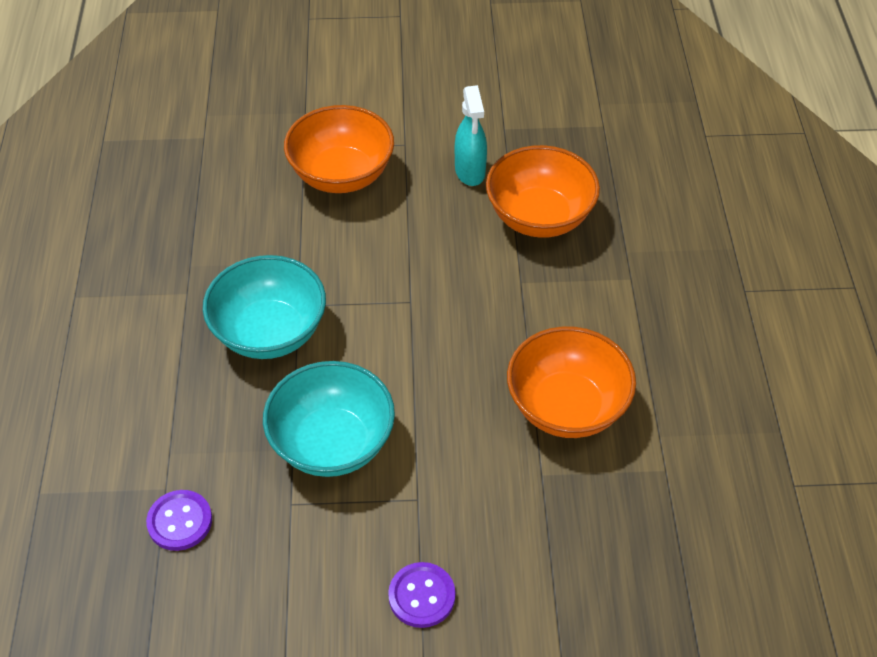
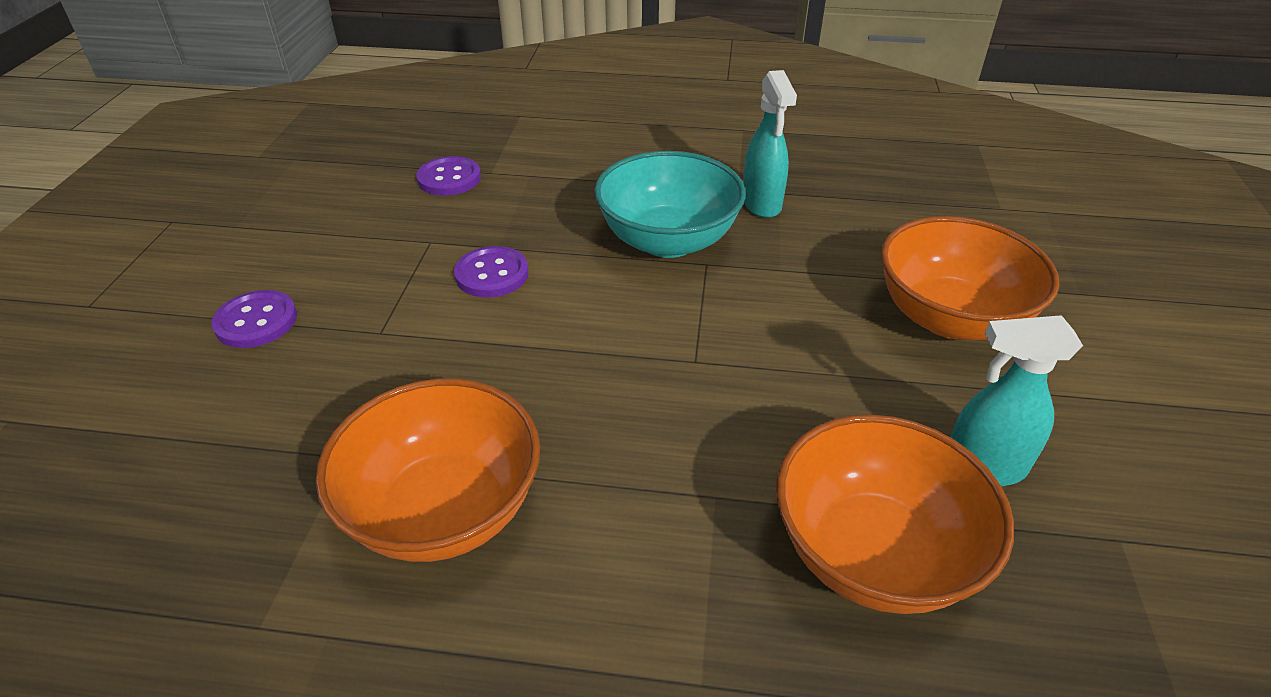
camera: 100 degrees right, 10 degrees down
turquoise bowl [263,361,395,477] -> purple button [454,246,529,298]
none -> turquoise spray bottle [743,70,797,218]

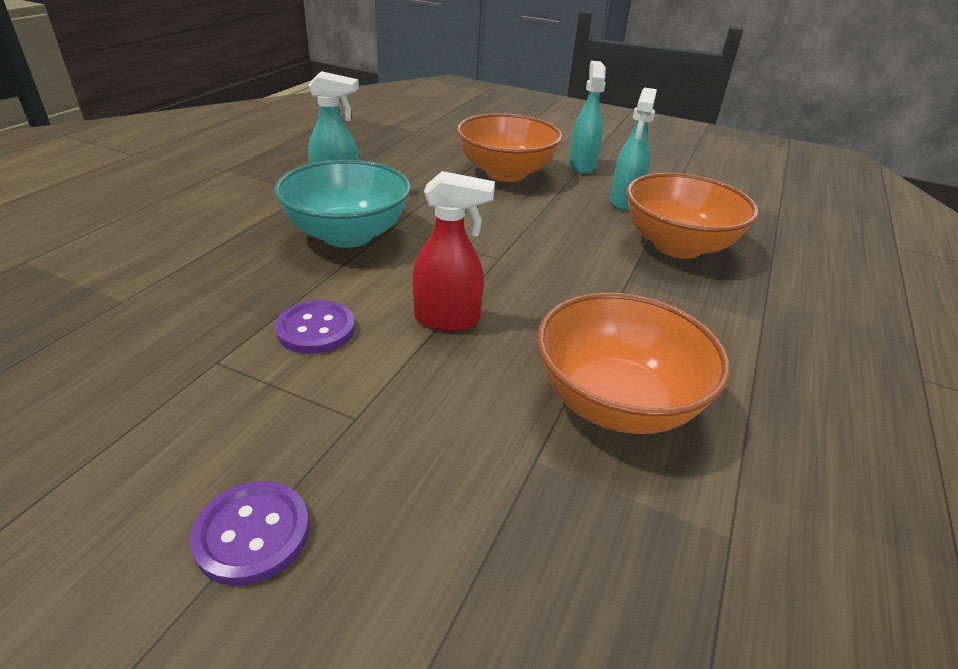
camera: 75 degrees left, 5 degrees down
purple button [416,156,481,196] -> none
none -> red spray bottle [413,171,495,331]
none -> turquoise spray bottle [569,61,606,174]

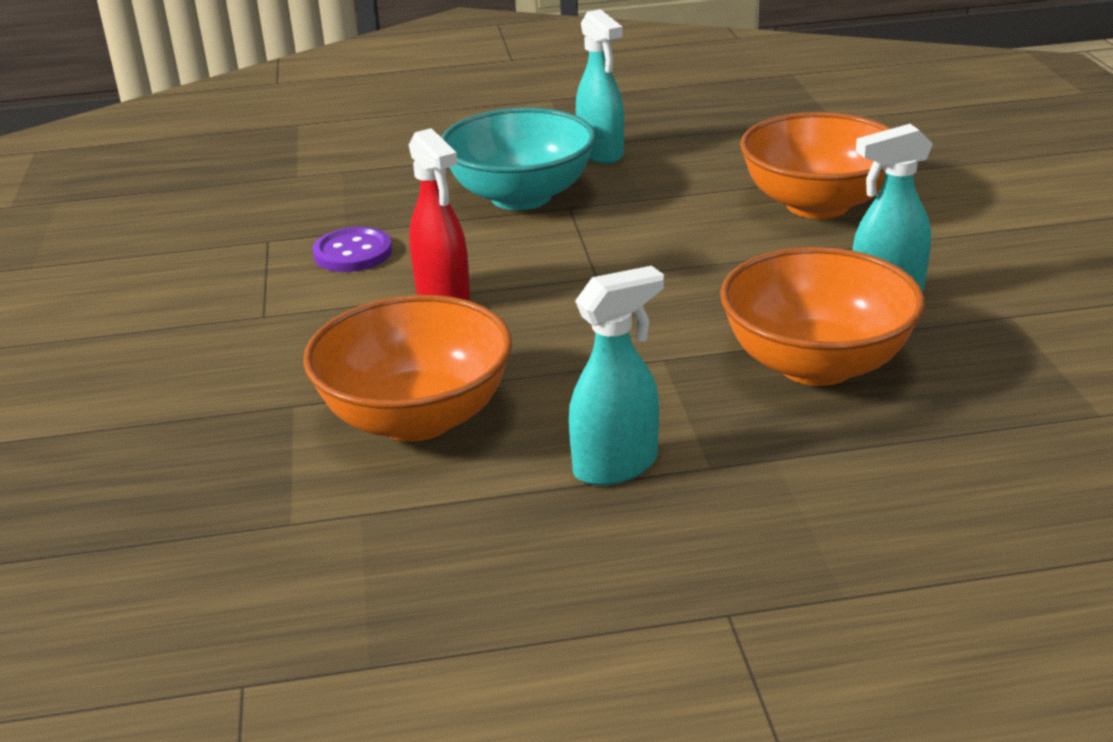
camera: 60 degrees right, 5 degrees down
purple button [190,481,310,586] -> none
turquoise spray bottle [569,61,606,174] -> turquoise spray bottle moved to [569,266,664,486]

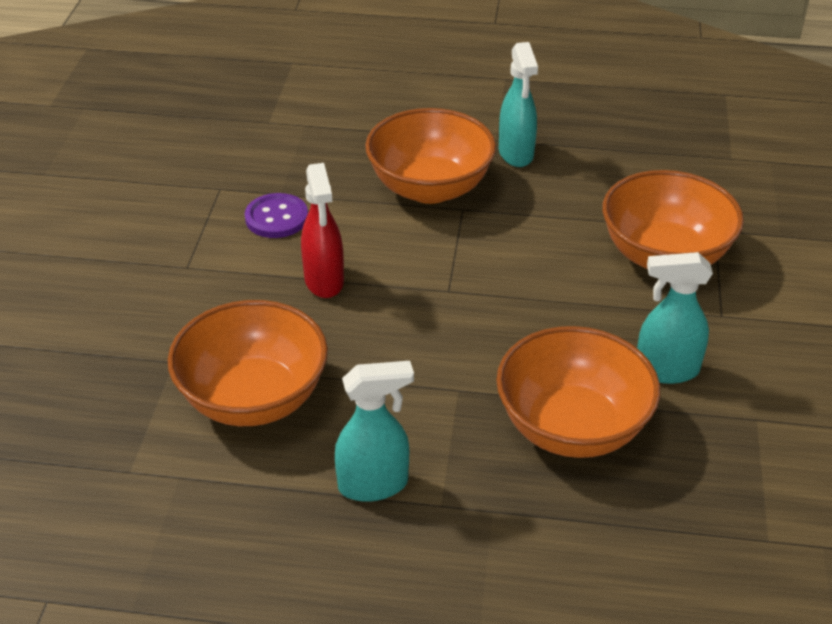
camera: 15 degrees right, 10 degrees up
turquoise bowl [441,108,596,210] -> orange bowl [365,108,496,204]

